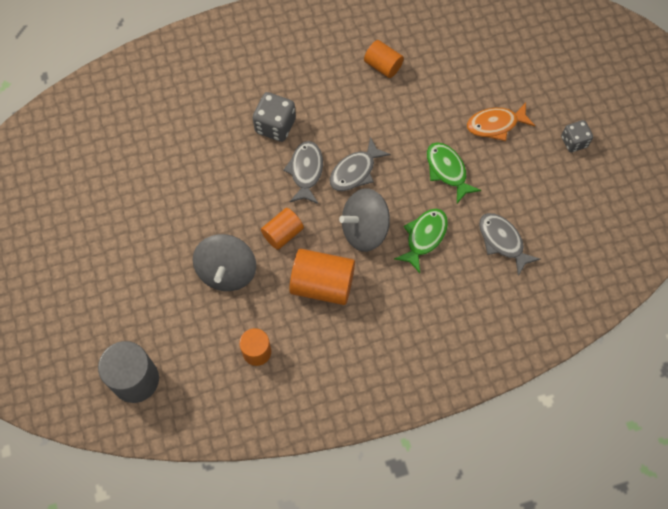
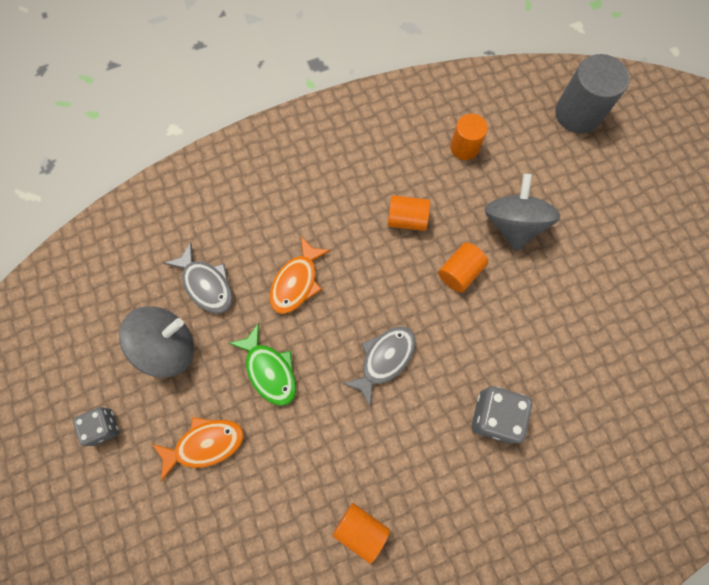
camera: 175 degrees right, 5 degrees up
grey fish [283,141,323,204] -> none
orange cylinder [289,249,355,305] -> orange cylinder [388,195,430,231], size x0.61
grey spinning top [339,188,390,252] -> grey spinning top moved to [119,306,194,378]
green fish [394,208,448,273] -> orange fish [270,237,331,314]

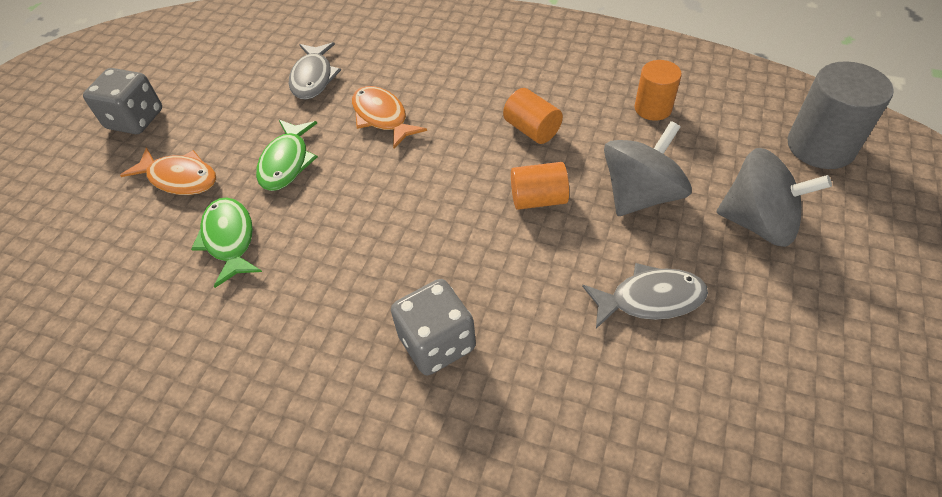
camera: 45 degrees right, 20 degrees down
grey dice [73,407,119,446] -> grey dice [83,68,162,134], size x1.51
grey spinning top [119,306,194,378] -> grey spinning top moved to [716,148,832,247]
orange fish [270,237,331,314] -> orange fish turned 75 degrees clockwise [352,86,427,149]
orange cylinder [332,503,390,564] -> none
grey fish [342,327,416,406] -> grey fish moved to [582,263,708,329]
none -> green fish [191,197,262,288]

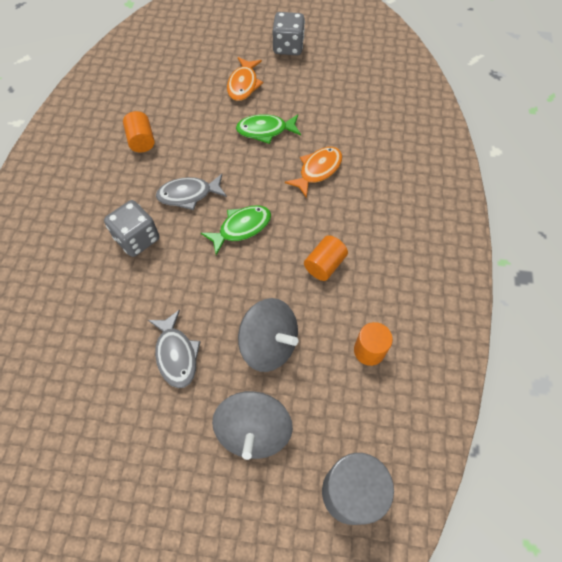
camera: 75 degrees right, 10 degrees up
green fish [191,197,262,288] -> green fish moved to [201,205,271,255]
grey fish [289,42,341,100] -> grey fish moved to [156,174,227,210]
orange cylinder [511,162,569,210] -> orange cylinder moved to [123,111,155,153]

